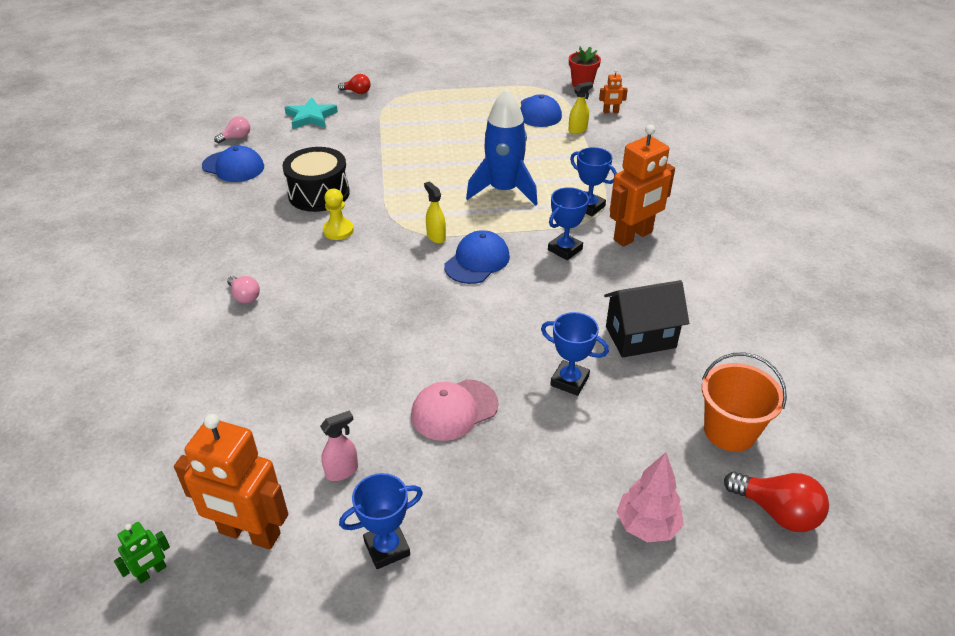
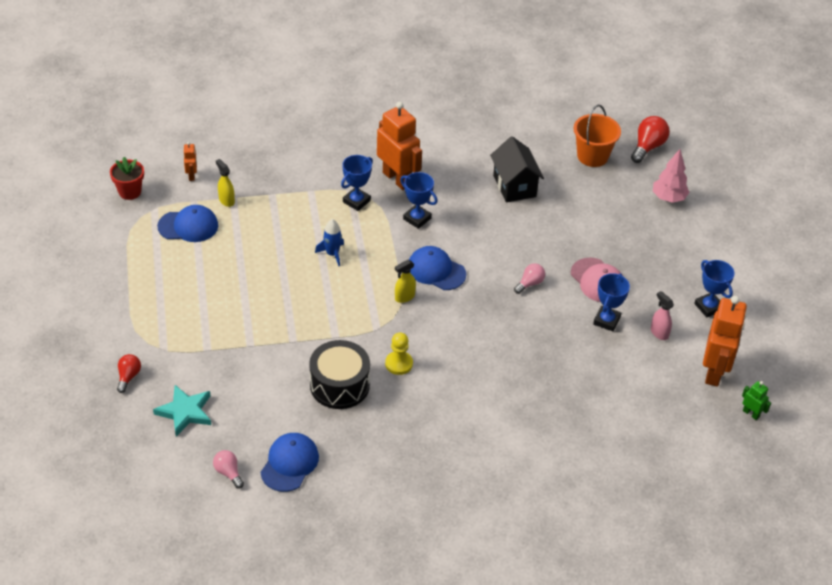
camera: 95 degrees left, 5 degrees up
pink light bulb [227,276,260,303] -> pink light bulb moved to [514,263,545,294]
blue rocket [466,88,537,206] -> blue rocket [315,219,344,266], size x0.49
blue trophy [541,312,609,396] -> blue trophy moved to [593,273,630,331]

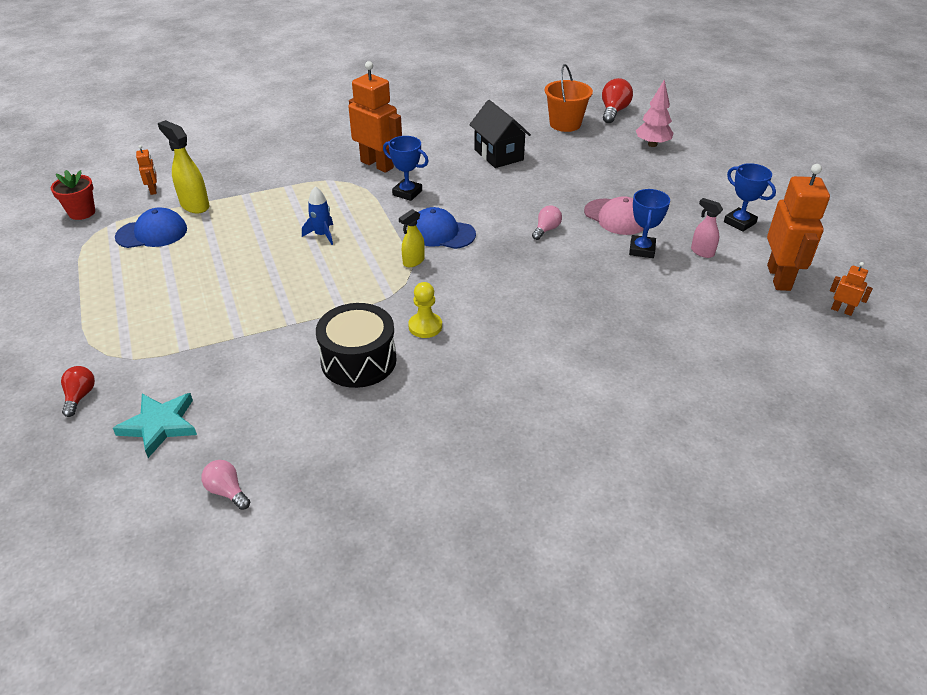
camera: 10 degrees left, 5 degrees down
yellow spray bottle [216,159,235,207] -> yellow spray bottle [158,120,209,213], size x1.61
blue cap [261,433,319,492] -> none
blue trophy [341,155,373,211] -> none
green robot [742,381,771,420] -> orange robot [830,262,873,316]

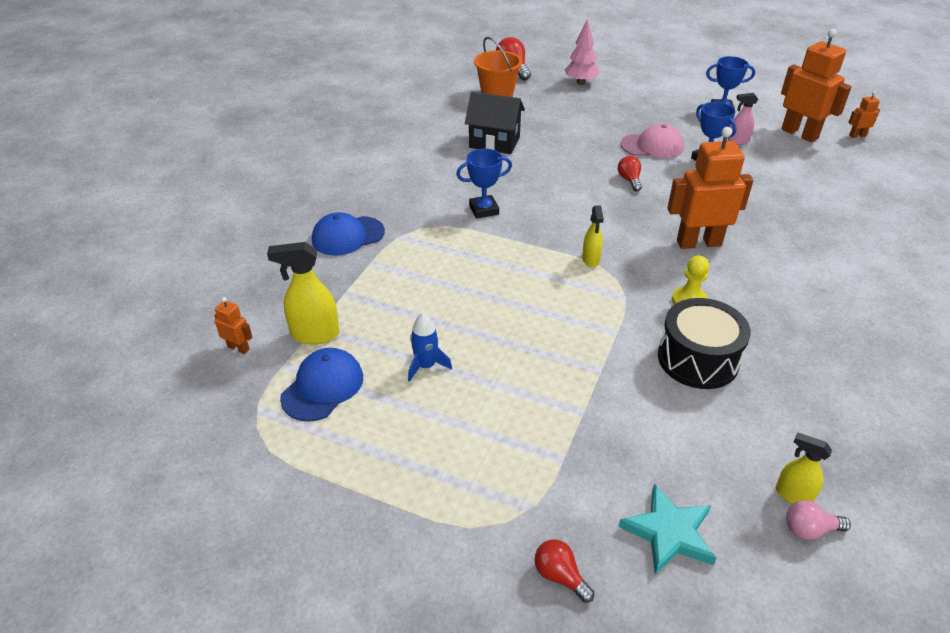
camera: 45 degrees left, 0 degrees up
red flower pot [51,170,95,220] -> none
blue rocket [302,186,333,245] -> blue rocket moved to [408,313,452,382]
orange robot [349,61,402,173] -> orange robot moved to [667,127,753,249]
blue cap [416,207,476,249] -> blue cap moved to [312,212,385,256]
pink light bulb [532,205,562,240] -> red light bulb [618,156,642,191]
none -> yellow spray bottle [776,432,832,504]

